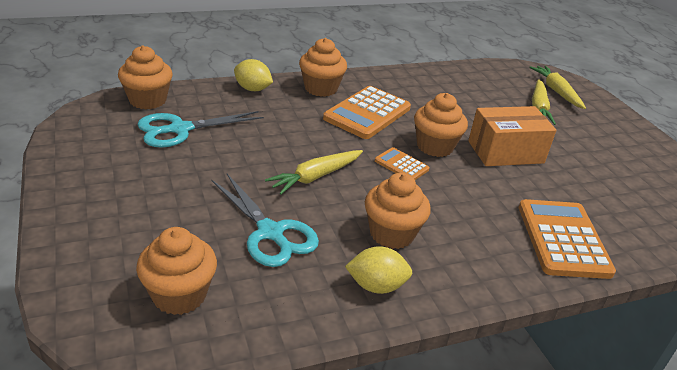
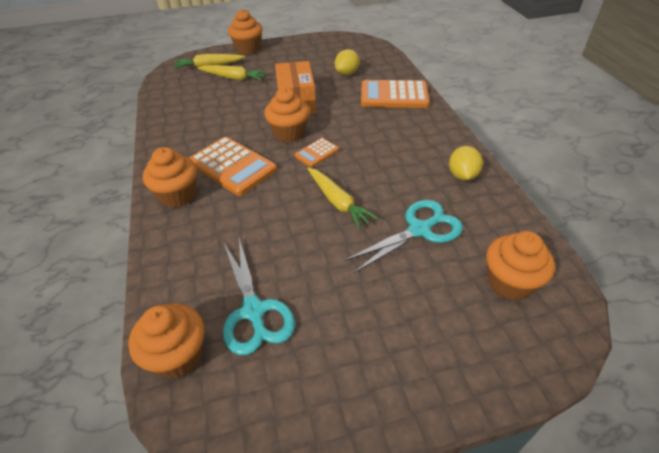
camera: 80 degrees left, 10 degrees up
yellow lemon [234,59,273,91] -> yellow lemon moved to [334,49,360,76]
orange cupcake [365,173,431,249] -> orange cupcake moved to [228,9,263,55]

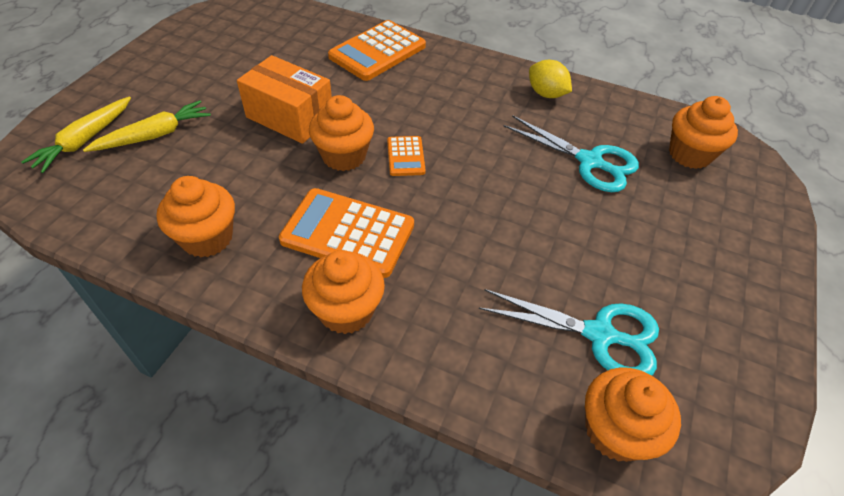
camera: 55 degrees left, 5 degrees up
orange calculator [190,137,277,196] -> orange calculator turned 150 degrees counterclockwise [279,188,414,278]
orange cupcake [228,9,263,55] -> orange cupcake moved to [157,176,235,257]
yellow carrot [307,167,378,229] -> none
yellow lemon [334,49,360,76] -> none
turquoise scissors [344,200,463,273] -> turquoise scissors turned 120 degrees clockwise [504,115,639,192]

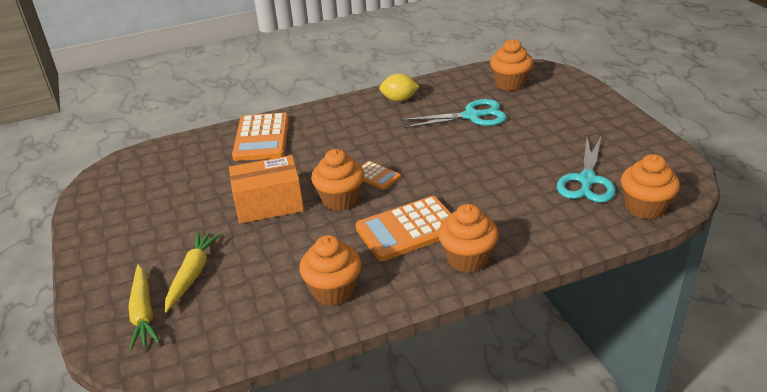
camera: 40 degrees left, 15 degrees down
turquoise scissors [479,289,659,376] -> turquoise scissors turned 135 degrees clockwise [557,137,616,203]

